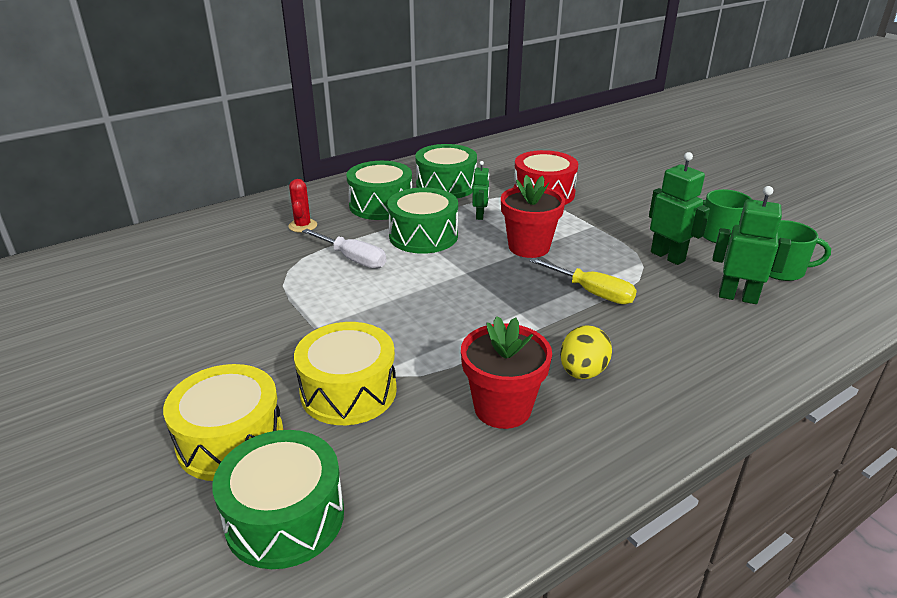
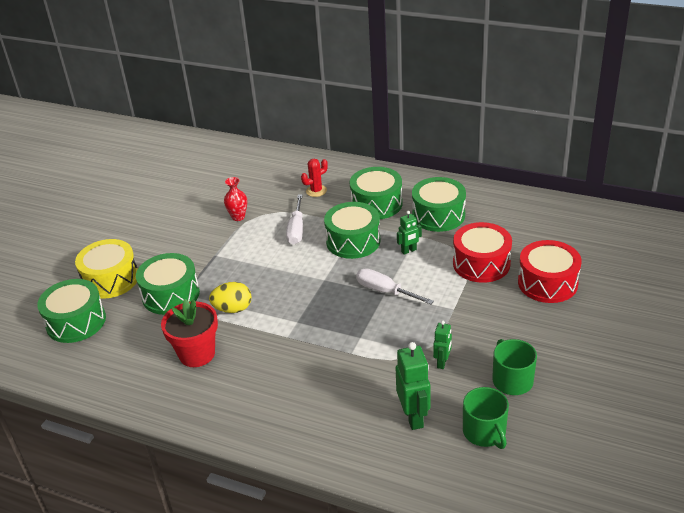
camera: 60 degrees right, 5 degrees up
yellow drum [294,322,397,425] -> green drum [136,253,200,315]
red flower pot [501,175,565,258] -> white screwdriver [356,268,434,305]
yellow screwdriver [530,258,637,304] -> none
yellow egg [560,325,612,379] -> yellow egg moved to [209,282,252,313]
green robot [649,152,710,265] -> green robot [433,321,452,369], size x0.59
none -> red vase [224,177,247,221]
none -> red drum [518,240,582,303]

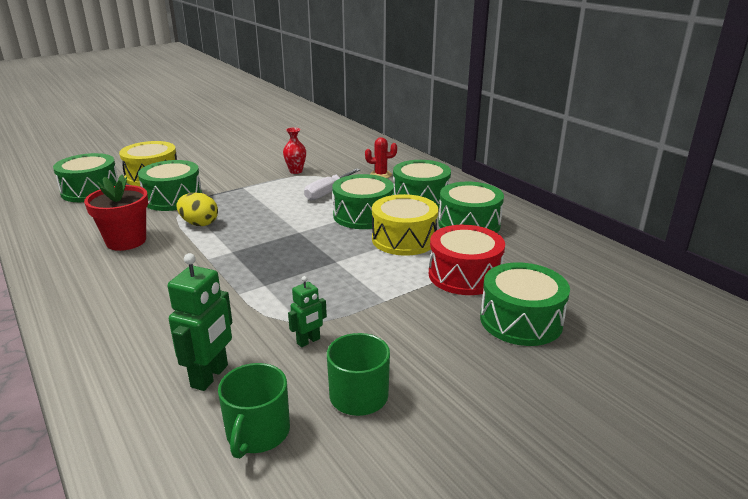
camera: 30 degrees right, 10 degrees down
white screwdriver [356,268,434,305] -> none
green robot [397,211,422,255] -> yellow drum [372,194,438,256]
red drum [518,240,582,303] -> green drum [480,262,570,346]

